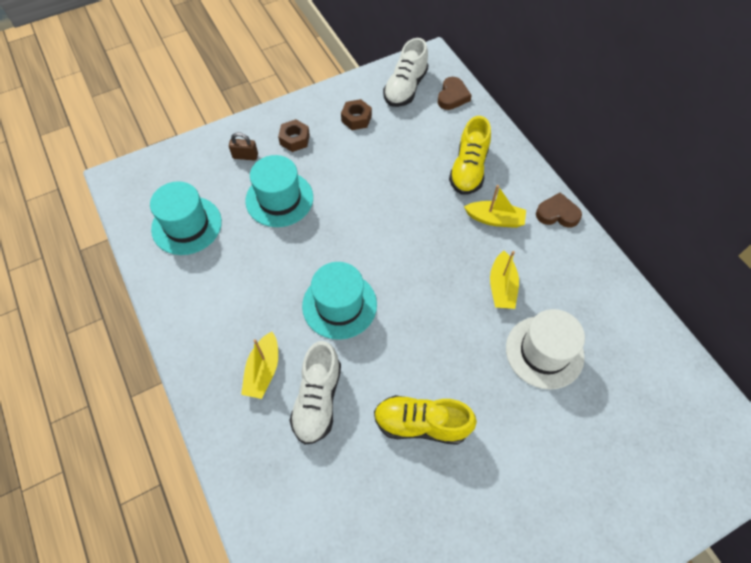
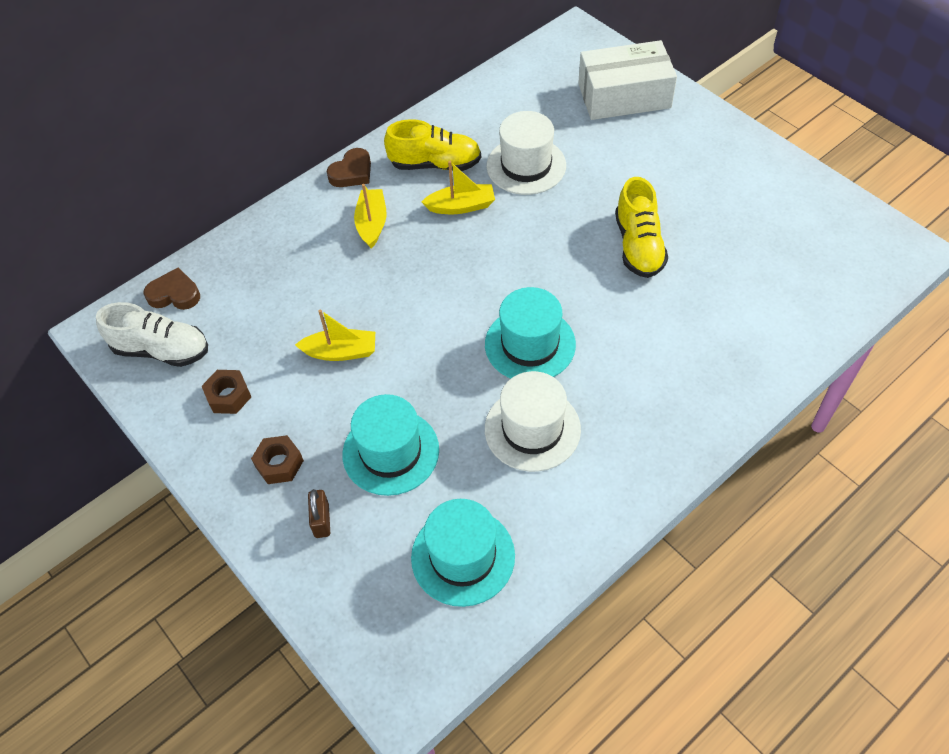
camera: 100 degrees left, 5 degrees down
yellow boat [241,331,278,399] -> yellow boat moved to [295,309,375,361]
white shoe [289,341,341,445] -> none
yellow shoe [449,116,491,195] -> yellow shoe moved to [384,119,481,171]
brown heart [536,192,582,228] -> brown heart turned 135 degrees counterclockwise [327,148,371,187]
none -> white hat [485,371,581,472]
none -> white box [578,40,677,120]

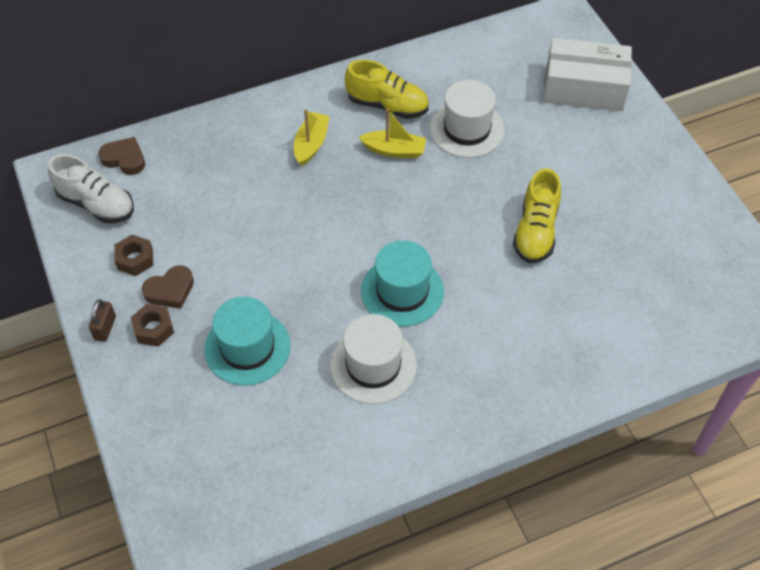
camera: 15 degrees right, 0 degrees up
yellow boat [295,309,375,361] -> none
brown padlock [308,489,330,538] -> brown padlock moved to [89,299,116,342]
brown heart [327,148,371,187] -> brown heart moved to [142,265,194,309]
turquoise hat [411,499,515,607] -> none

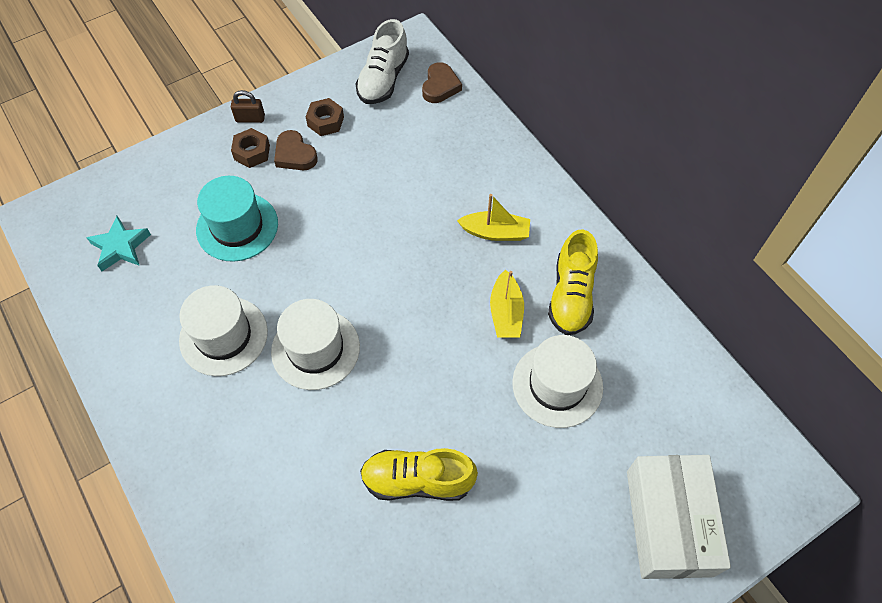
camera: 80 degrees right, 5 degrees up
turquoise hat [361,240,444,327] -> white hat [271,299,360,390]
none -> turquoise star [86,216,151,271]

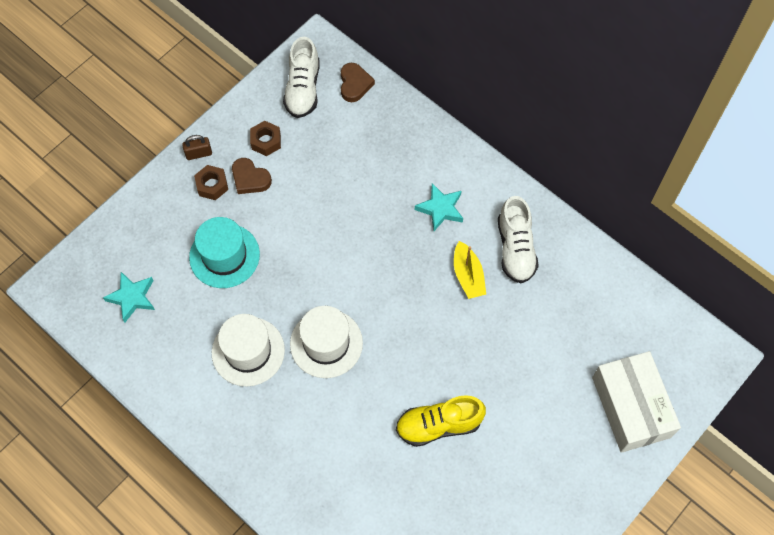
camera: 15 degrees left, 5 degrees up
yellow boat [457,194,530,241] -> turquoise star [415,183,463,231]
white hat [512,335,603,428] -> none
yellow shoe [548,229,598,335] -> white shoe [498,196,539,283]

